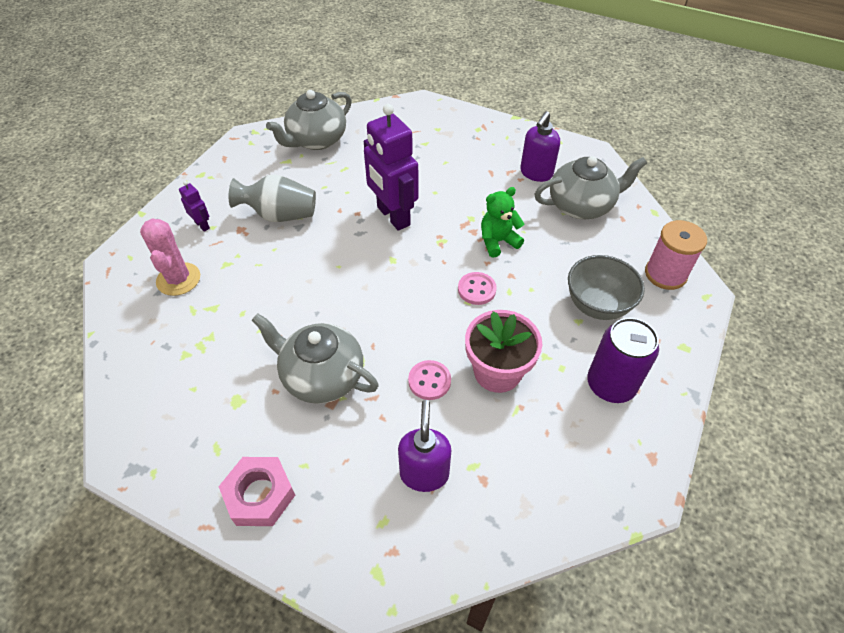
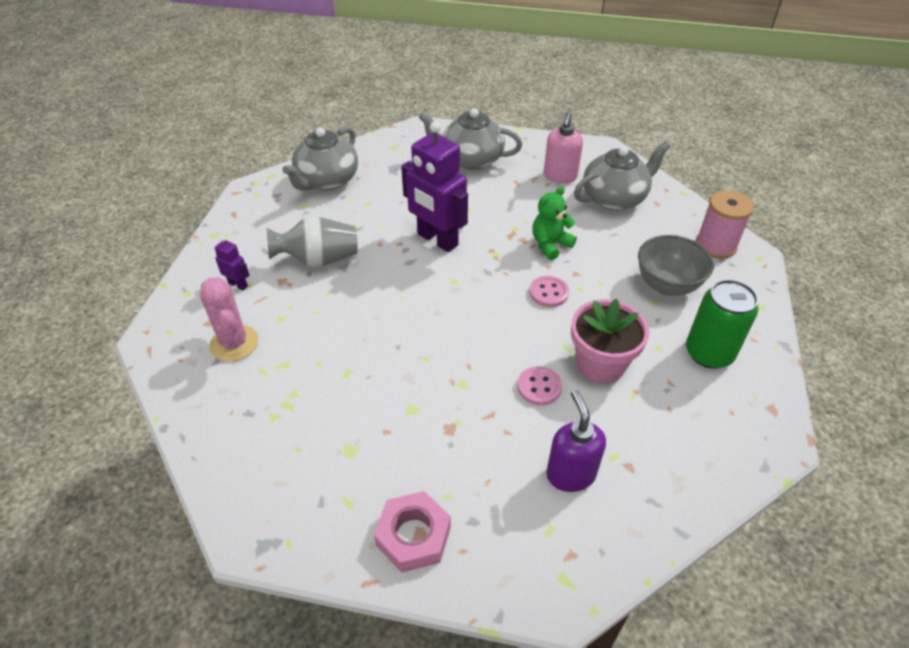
camera: 15 degrees left, 5 degrees down
grey teapot [252,313,379,404] -> grey teapot moved to [418,108,522,170]
purple soap dispenser [520,111,560,182] -> pink soap dispenser [544,112,583,183]
purple can [587,318,659,403] -> green can [686,279,758,369]

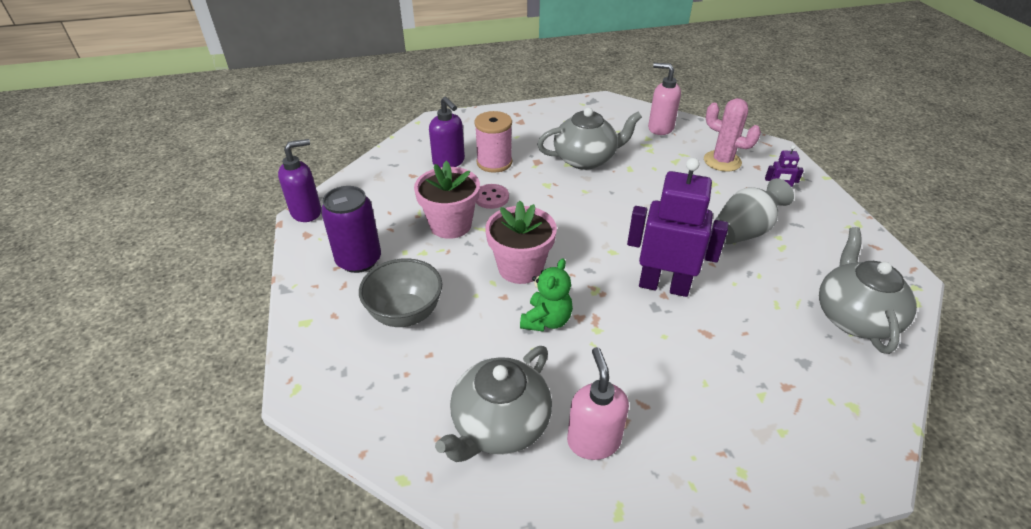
camera: 155 degrees right, 5 degrees down
pink nut [374,491,451,573] -> none
grey teapot [418,108,522,170] -> grey teapot moved to [537,108,642,170]
pink button [529,276,569,307] -> pink flower pot [485,201,557,284]
green can [686,279,758,369] -> purple can [321,186,381,273]
pink spool [696,190,754,259] -> pink spool moved to [474,111,512,173]
none -> purple soap dispenser [278,139,321,222]
none -> pink soap dispenser [648,63,681,135]

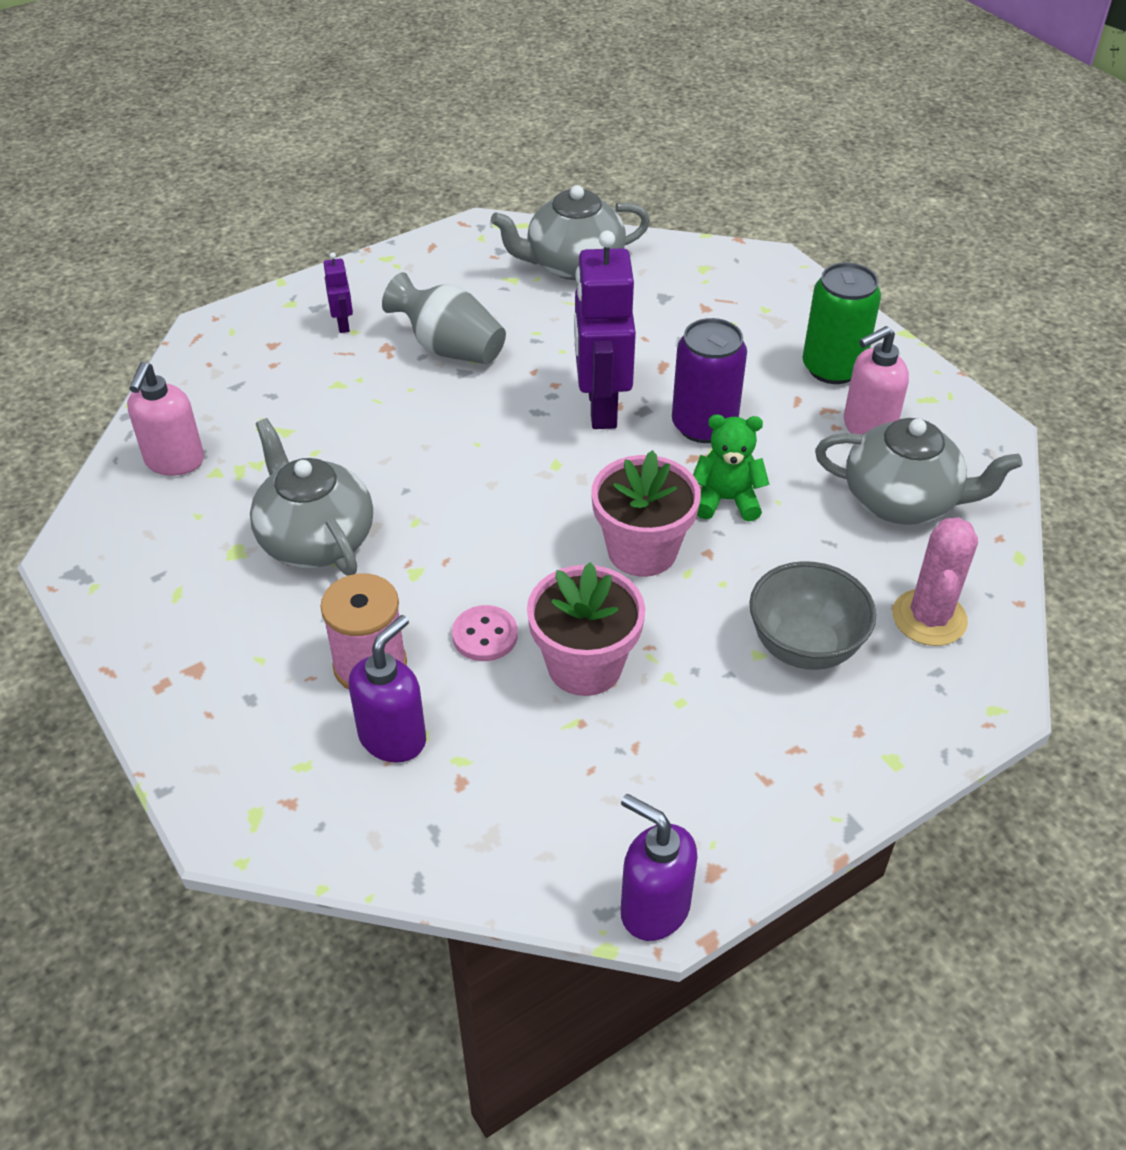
camera: 110 degrees left, 5 degrees up
purple can [321,186,381,273] -> purple can moved to [672,318,747,443]
pink cactus [704,98,761,171] -> pink cactus moved to [892,517,978,646]
none -> green can [802,263,881,384]

